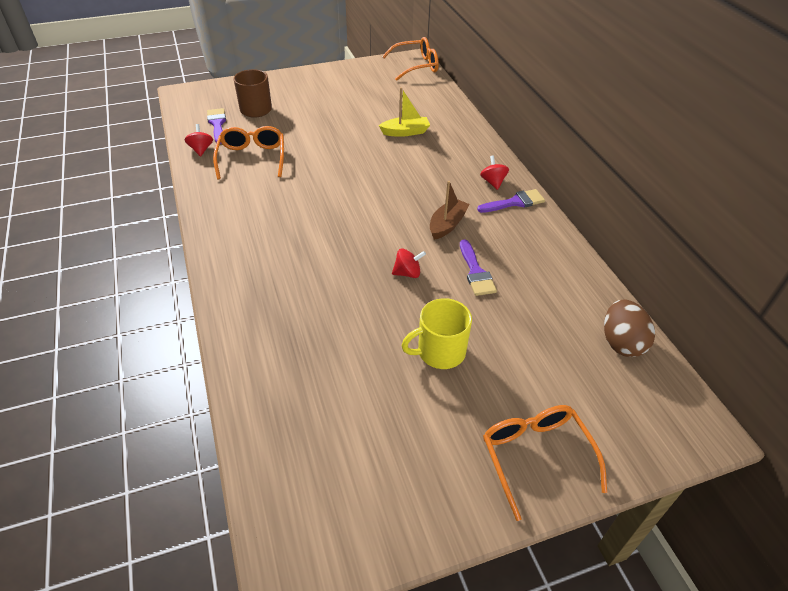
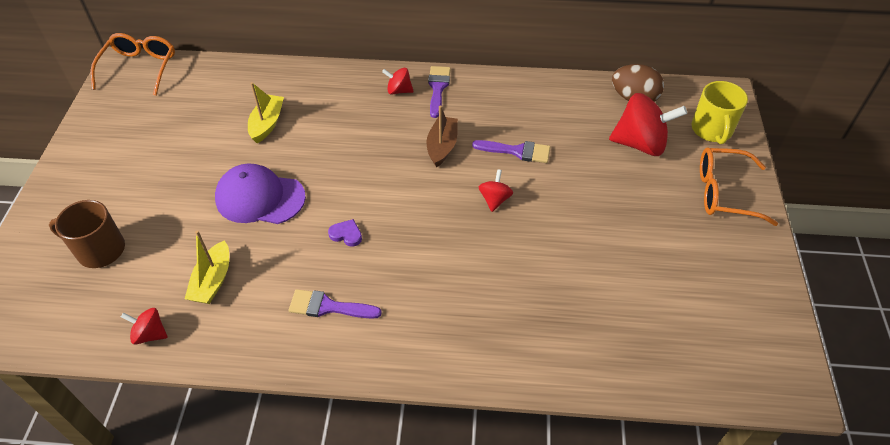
camera: 65 degrees left, 5 degrees up
purple brush [207,108,226,144] -> purple brush moved to [288,289,382,319]
orange glasses [213,126,284,179] -> yellow boat [185,230,229,304]
yellow mug [401,298,472,369] -> yellow mug moved to [692,81,748,144]
brown boat [430,181,470,240] -> brown boat turned 45 degrees clockwise [426,106,458,167]
none -> purple cap [215,163,306,224]
none -> purple heart [328,219,362,247]
none -> red spinning top [609,93,687,156]

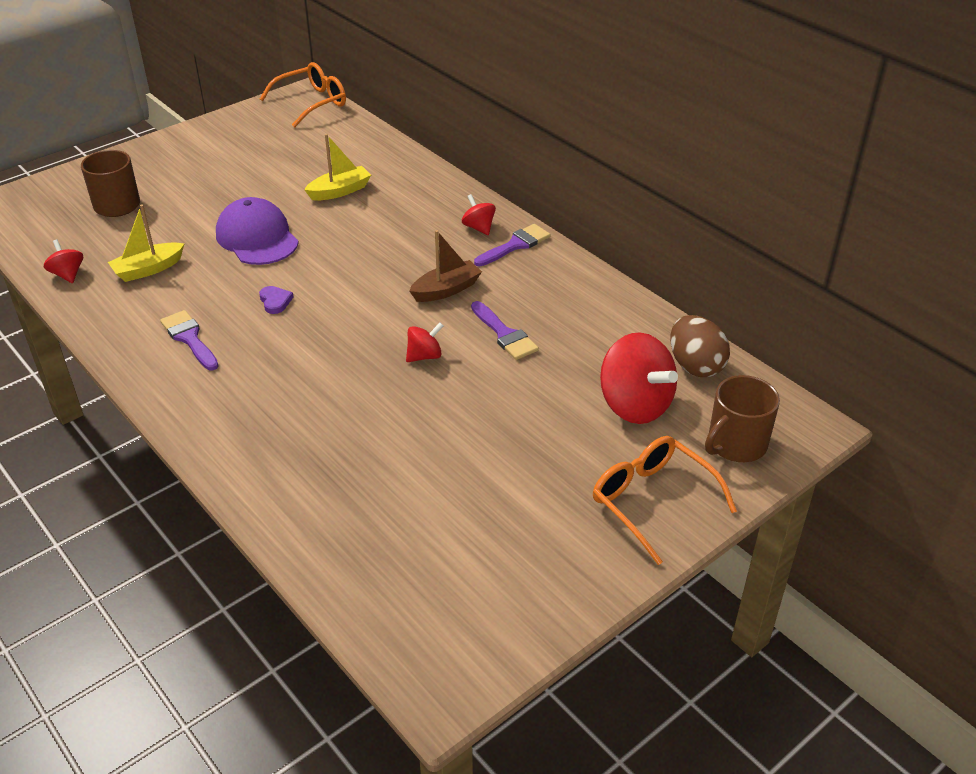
camera: 45 degrees right, 10 degrees down
yellow mug [692,81,748,144] -> brown mug [705,375,780,462]

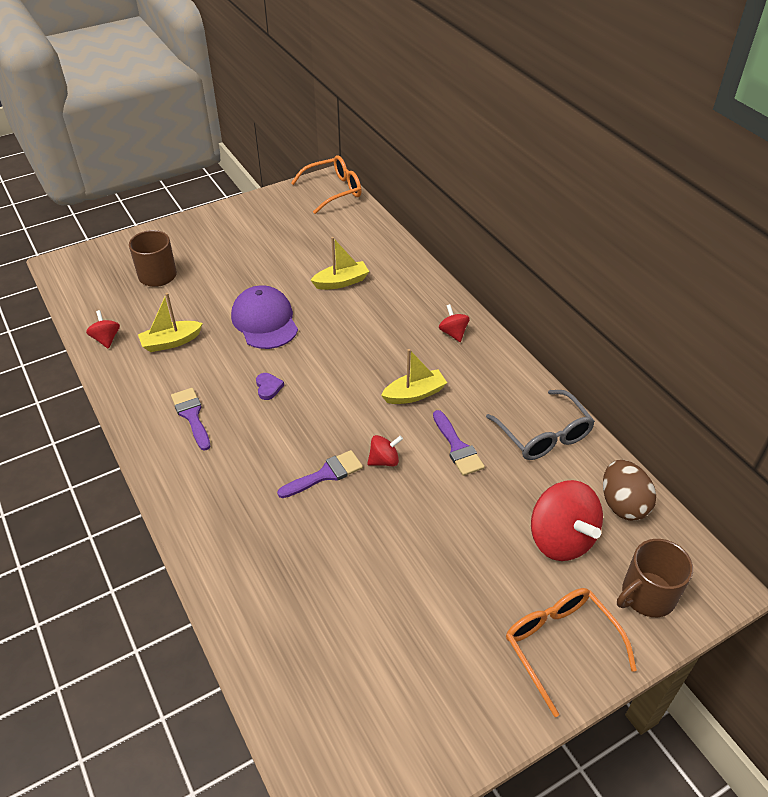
camera: 10 degrees right, 5 degrees up
brown boat [409,230,482,302] -> yellow boat [381,349,447,404]
purple brush [474,224,550,266] -> purple brush moved to [277,450,363,498]
none -> grey glasses [486,390,595,460]

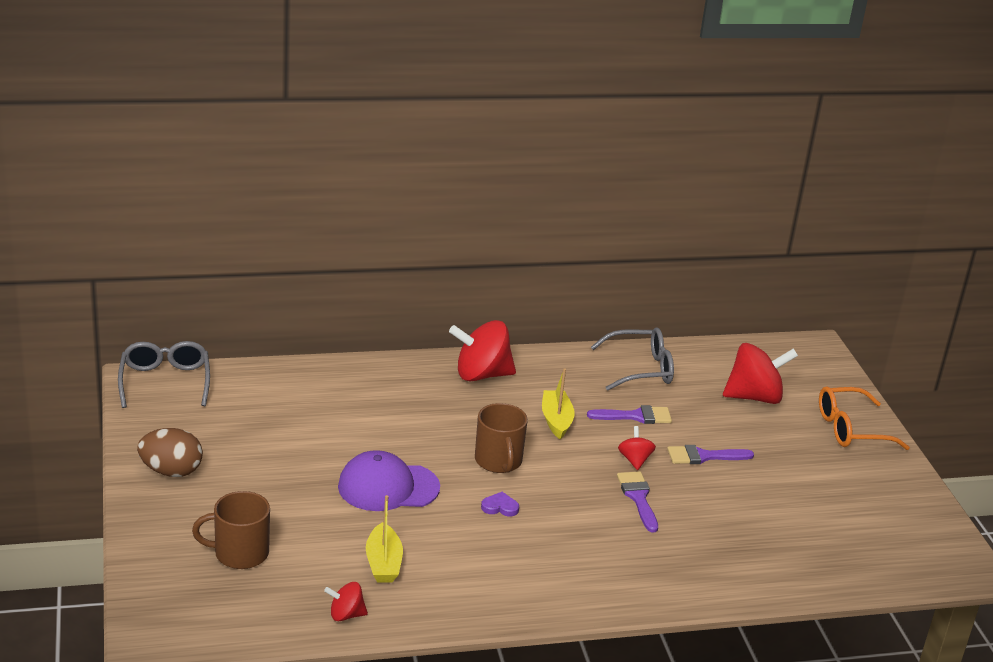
camera: 75 degrees left, 15 degrees down
purple brush [171,388,210,451] -> purple brush moved to [667,445,754,464]
orange glasses [291,155,362,214] -> grey glasses [118,341,210,408]
yellow boat [311,237,369,290] -> none
red spinning top [439,304,470,342] -> red spinning top [449,320,516,381], size x1.99
brown egg [603,460,656,521] -> brown egg moved to [137,428,203,477]
brown mug [617,539,693,617] -> brown mug moved to [475,403,528,473]

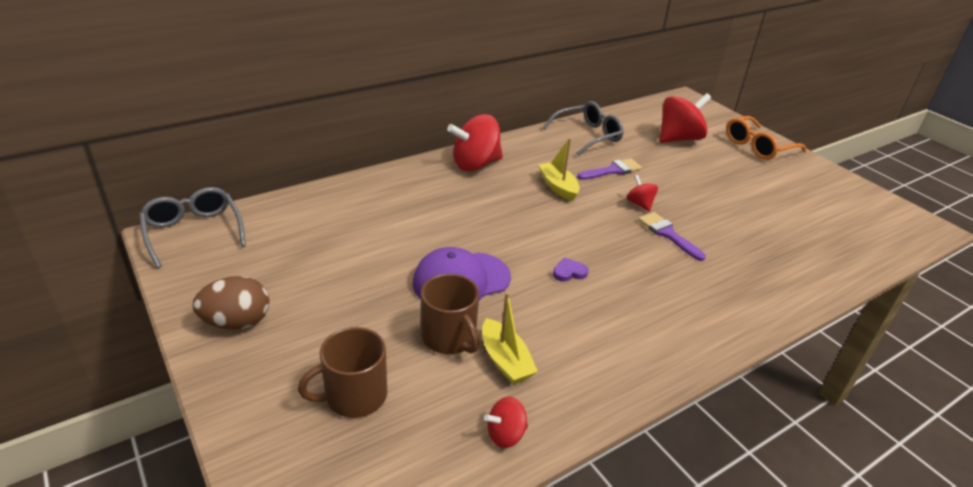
camera: 20 degrees left, 5 degrees up
brown mug [475,403,528,473] -> brown mug moved to [421,274,479,354]
purple brush [667,445,754,464] -> none

